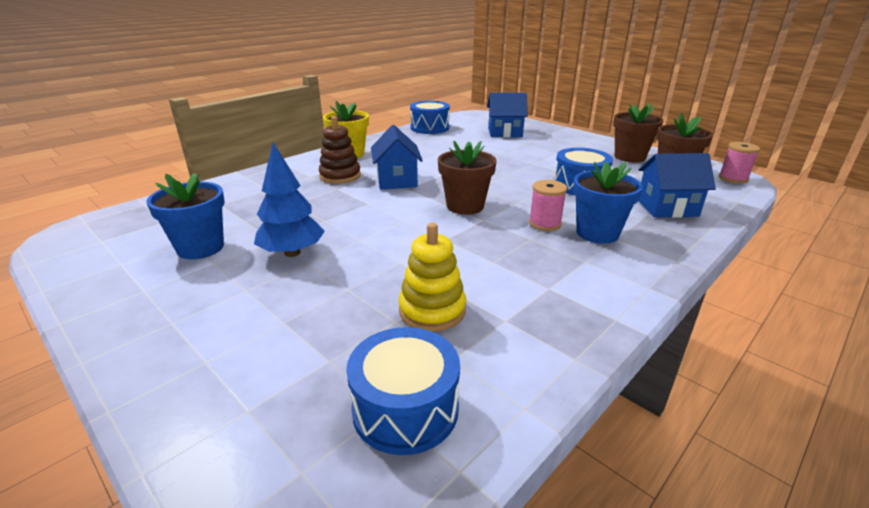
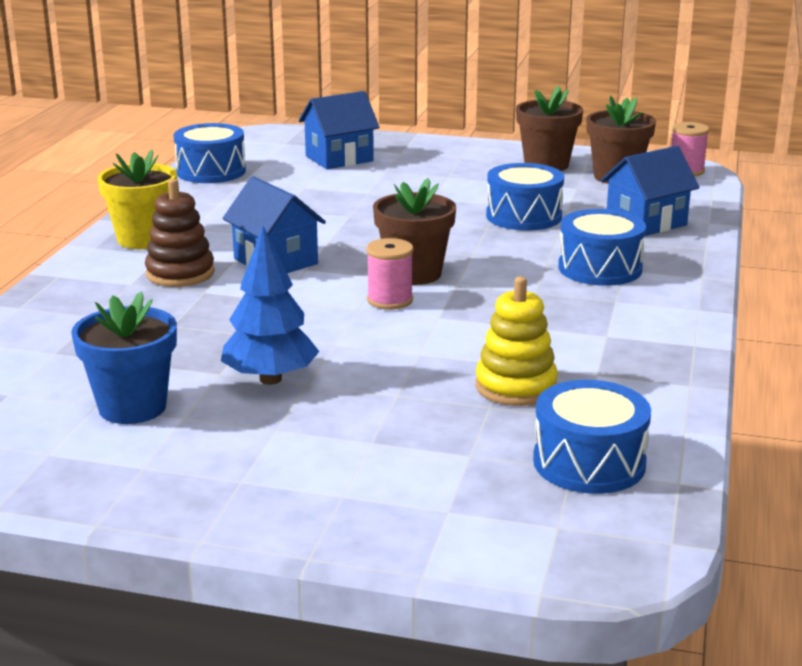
camera: 30 degrees left, 5 degrees down
pink spool [529,180,567,231] -> pink spool moved to [366,238,413,310]
blue flower pot [573,162,643,244] -> blue drum [558,209,646,286]

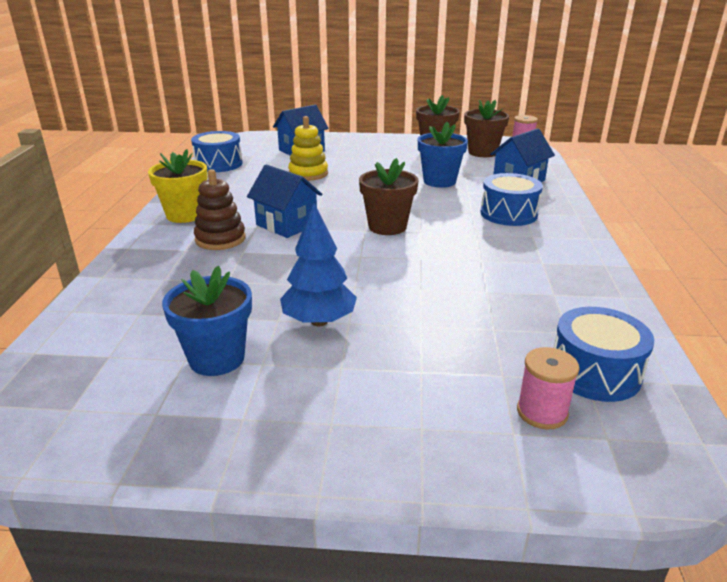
camera: 10 degrees left, 5 degrees up
pink spool [366,238,413,310] -> pink spool moved to [517,347,579,430]
yellow stacking toy [475,277,558,406] -> yellow stacking toy moved to [288,116,328,181]
blue drum [486,163,564,230] -> blue flower pot [418,122,468,188]

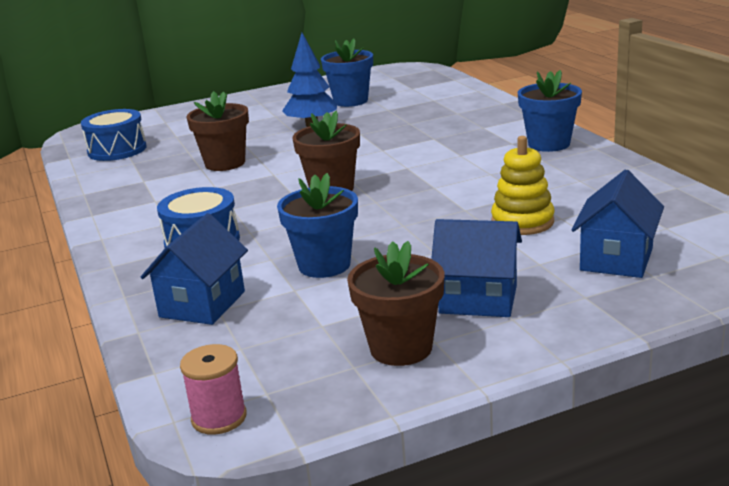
camera: 155 degrees right, 5 degrees down
yellow flower pot [148,149,208,223] -> blue flower pot [518,70,582,152]
blue drum [191,131,243,172] -> none
brown stacking toy [194,169,246,250] -> none
blue house [247,164,323,238] -> blue house moved to [431,219,522,317]
brown flower pot [464,99,509,157] -> brown flower pot moved to [187,91,249,171]
pink spool [517,347,579,430] -> none

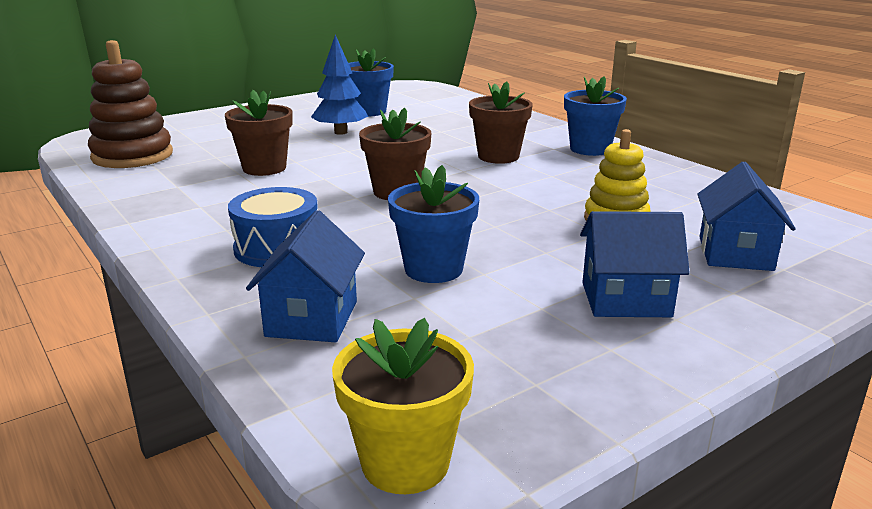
camera: 15 degrees left, 0 degrees up
blue drum [81,109,147,161] -> brown stacking toy [88,40,173,168]
pink spool [180,344,247,435] -> yellow flower pot [332,318,474,494]
brown flower pot [347,241,444,366] -> brown flower pot moved to [469,81,533,164]

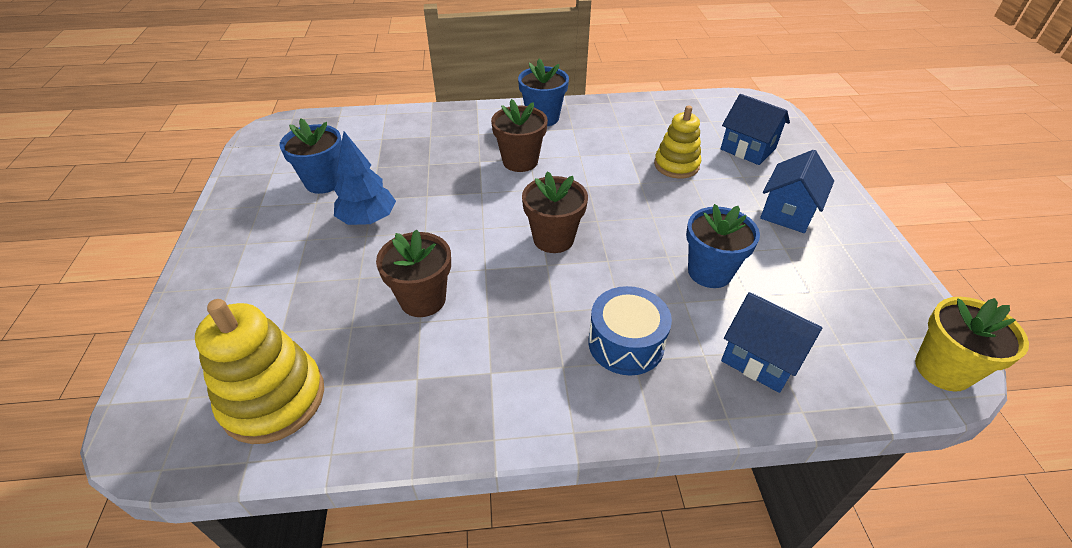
camera: 60 degrees left, 20 degrees up
brown stacking toy [88,40,173,168] -> yellow stacking toy [195,299,324,444]

